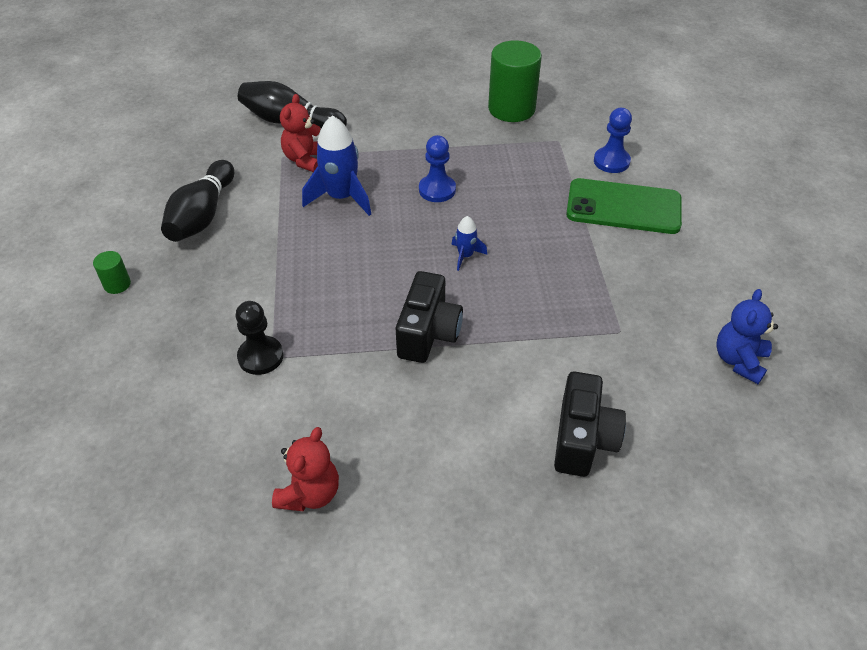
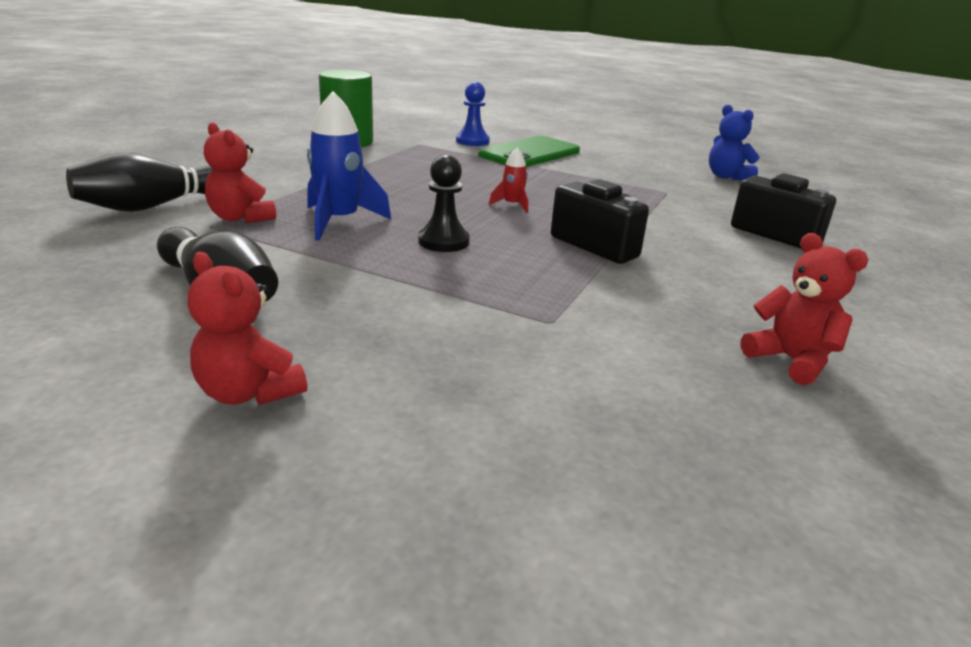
camera: 60 degrees left, 20 degrees down
green cylinder [93,251,131,294] -> red teddy bear [188,252,308,405]
black pawn [236,301,283,375] -> black pawn moved to [418,155,470,252]
blue pawn [419,135,456,202] -> none
blue rocket [451,216,487,271] -> red rocket [489,148,528,213]

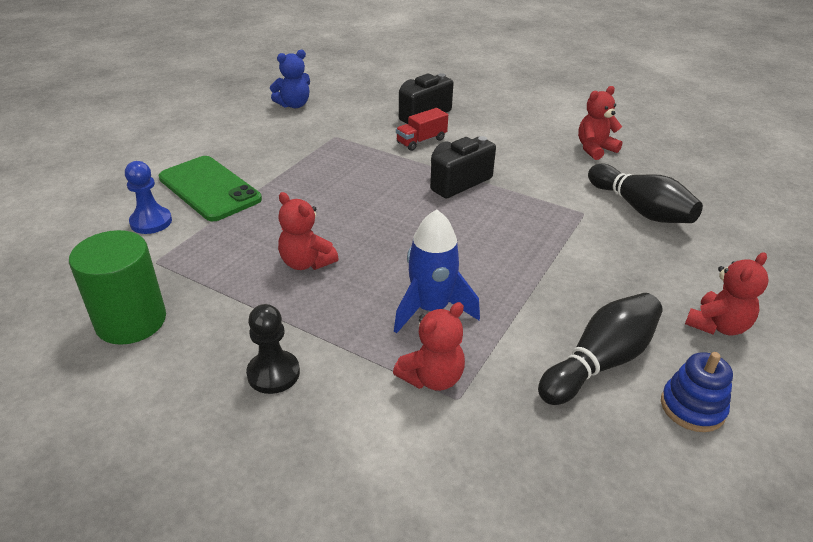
camera: 85 degrees left, 10 degrees up
black bowling pin [66,152,213,212] -> black bowling pin moved to [588,164,703,223]
black pawn [418,155,470,252] -> black pawn moved to [246,304,300,394]
red rocket [489,148,528,213] -> none
none -> red teddy bear [278,192,339,270]
none -> red truck [396,108,448,151]
none -> blue stacking toy [661,352,733,432]

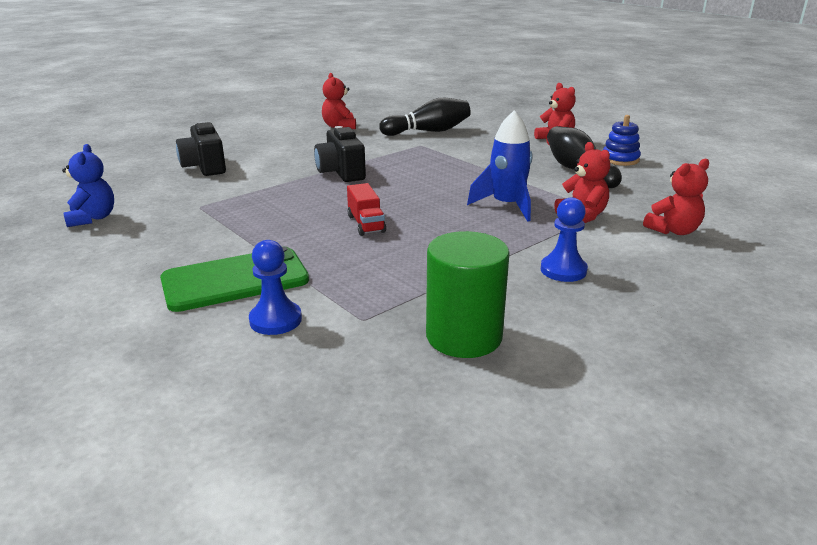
camera: 70 degrees left, 10 degrees down
black pawn [246,304,300,394] -> blue pawn [541,197,588,282]
red teddy bear [278,192,339,270] -> red teddy bear moved to [643,159,709,235]
red truck [396,108,448,151] -> red truck moved to [347,183,386,236]

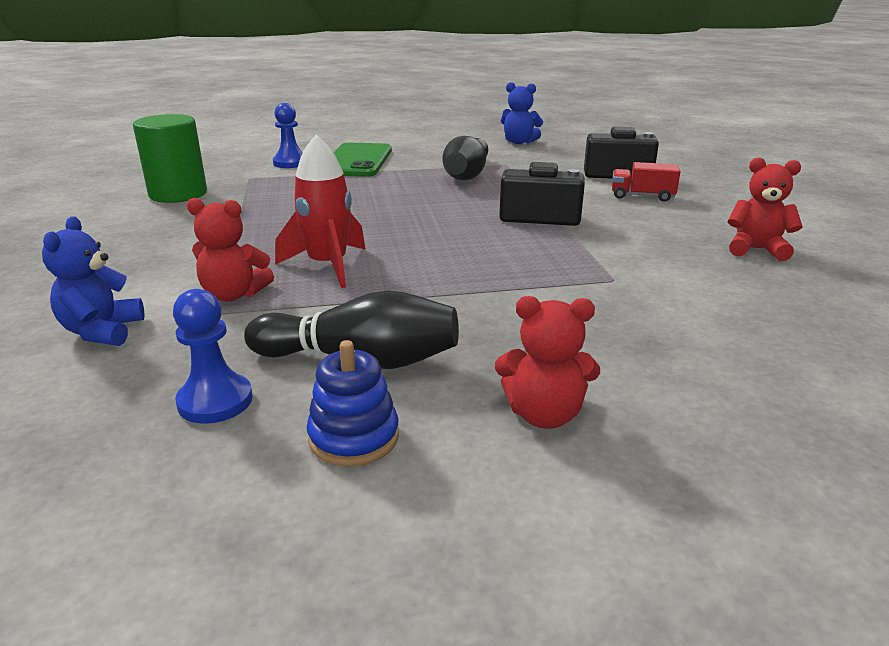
camera: 120 degrees right, 0 degrees up
red truck [347,183,386,236] -> red truck moved to [612,162,681,202]
black bowling pin [379,98,471,136] -> black bowling pin moved to [442,136,488,180]
blue rocket [467,110,532,222] -> red rocket [275,135,366,288]
blue pawn [541,197,588,282] -> blue pawn moved to [173,289,253,424]
red teddy bear [643,159,709,235] -> blue teddy bear [42,216,145,346]

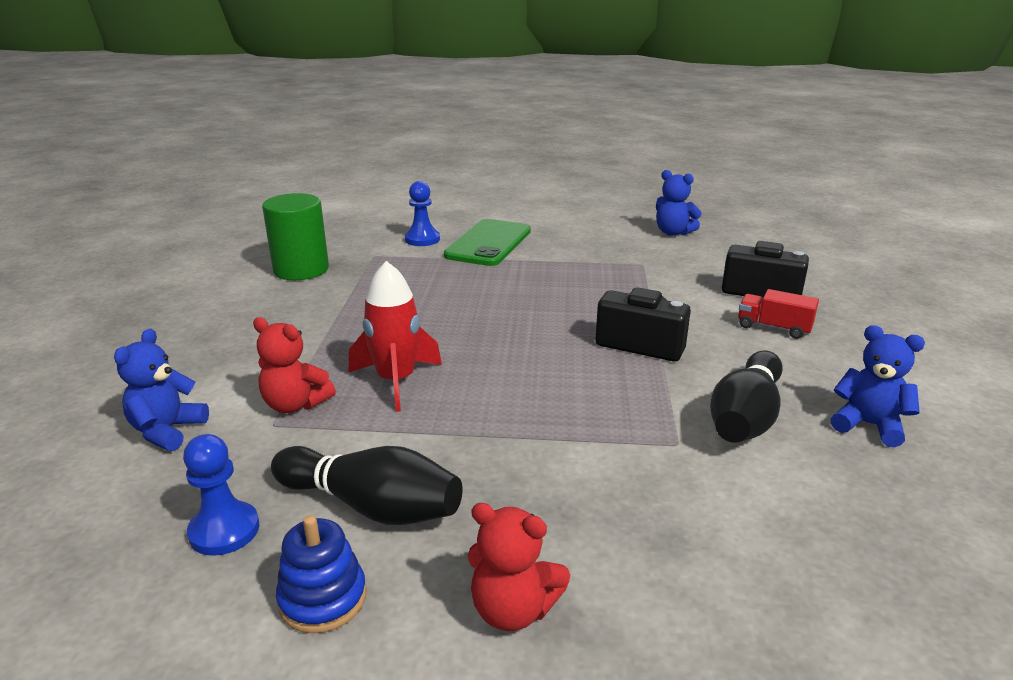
camera: 15 degrees right, 0 degrees up
black bowling pin [442,136,488,180] -> black bowling pin moved to [710,351,783,443]
red teddy bear [728,157,803,261] -> blue teddy bear [831,325,925,447]

